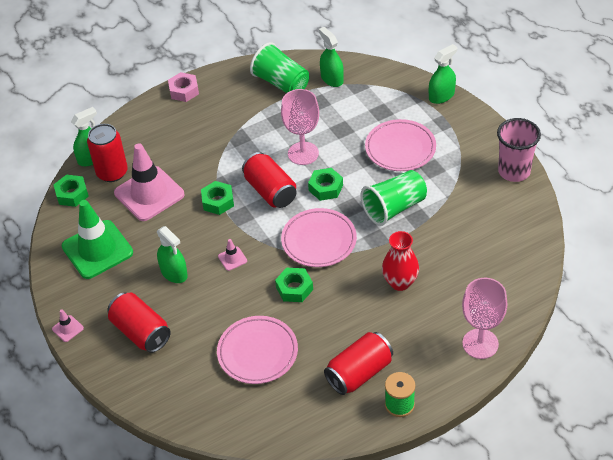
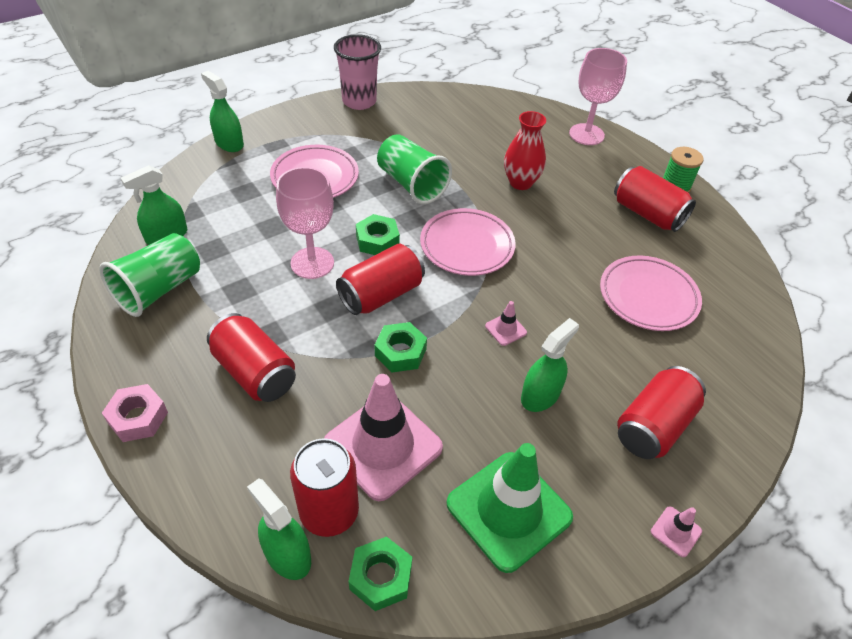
camera: 100 degrees left, 0 degrees up
green nut [275,268,313,302] -> none
none -> red can [207,313,296,402]

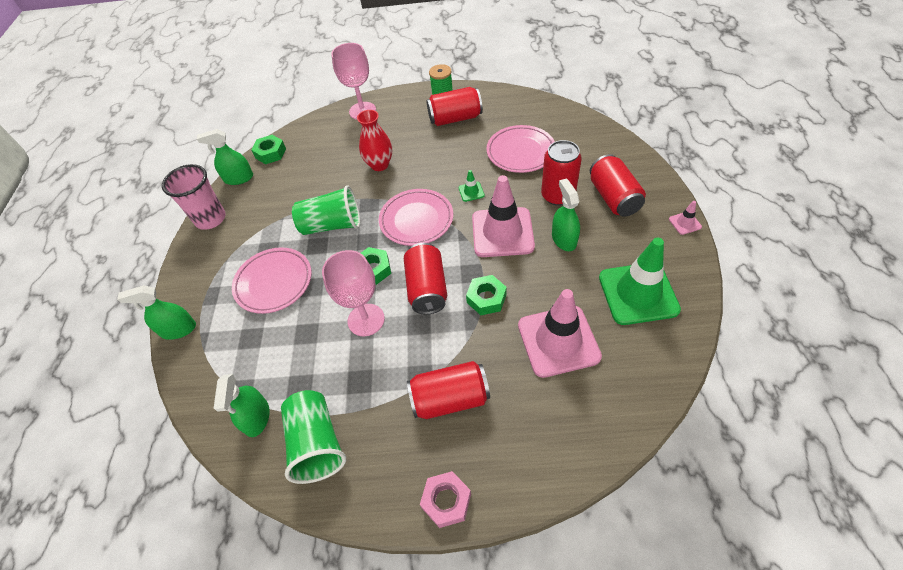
camera: 50 degrees left, 5 degrees up
green spray bottle [247,479,311,580] -> green spray bottle moved to [197,129,253,185]
red can [290,438,359,537] -> red can moved to [541,140,582,206]
green nut [348,537,412,611] -> green nut moved to [251,135,286,164]
pink traffic cone [485,301,527,346] -> pink traffic cone [472,175,535,257], size x2.45
none -> green traffic cone [459,170,485,202]

